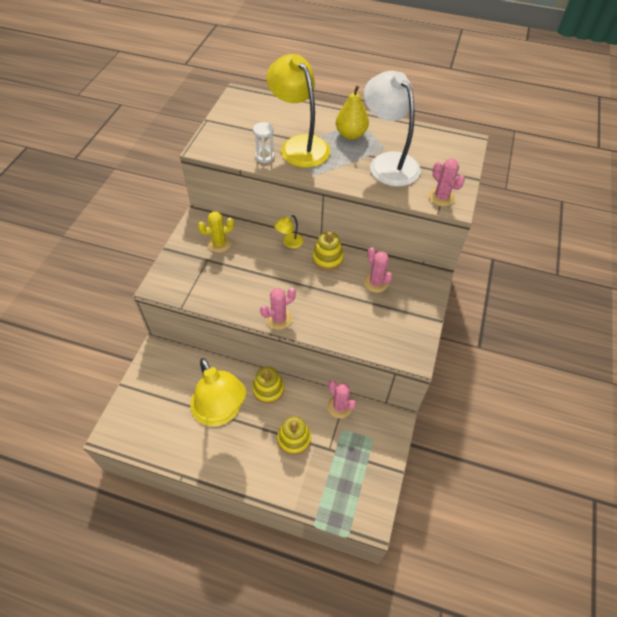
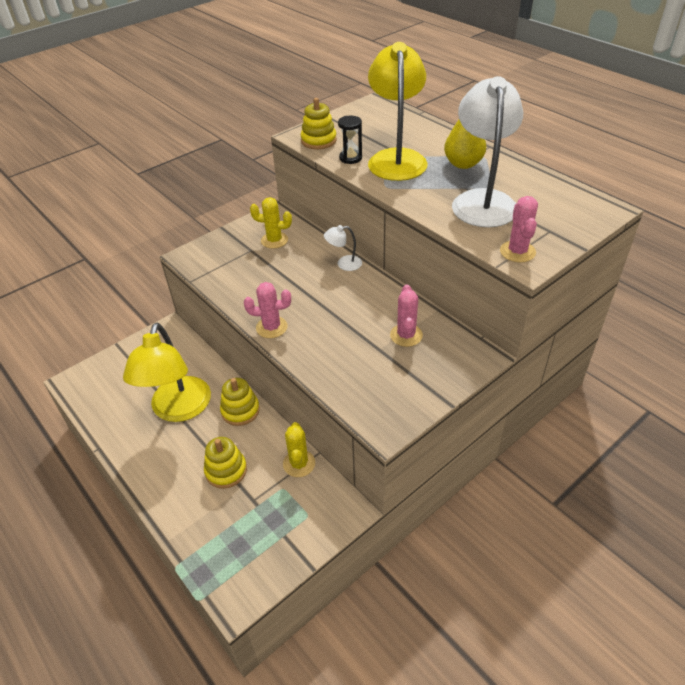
camera: 35 degrees right, 10 degrees down
white hourglass [253,122,275,163] -> black hourglass [338,116,362,164]
yellow lamp [274,215,303,248] -> white lamp [324,225,362,271]
yellow stacking toy [312,232,344,271] -> yellow stacking toy moved to [301,98,337,149]
pink cactus [327,380,356,418] -> yellow cactus [283,422,315,477]

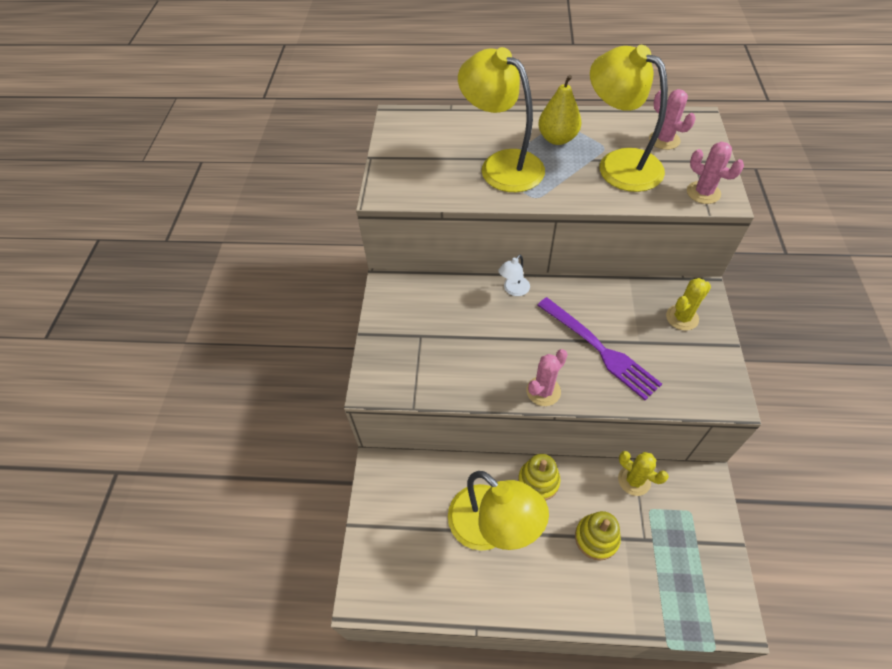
camera: 45 degrees left, 10 degrees up
yellow cactus [250,197,292,249] -> yellow cactus moved to [666,278,711,331]
yellow stacking toy [301,98,337,149] -> none
black hourglass [338,116,362,164] -> none
pink cactus [390,285,423,347] -> pink cactus moved to [649,89,696,150]
white lamp [452,76,523,227] -> yellow lamp [590,45,668,192]
none -> purple fork [537,297,662,400]

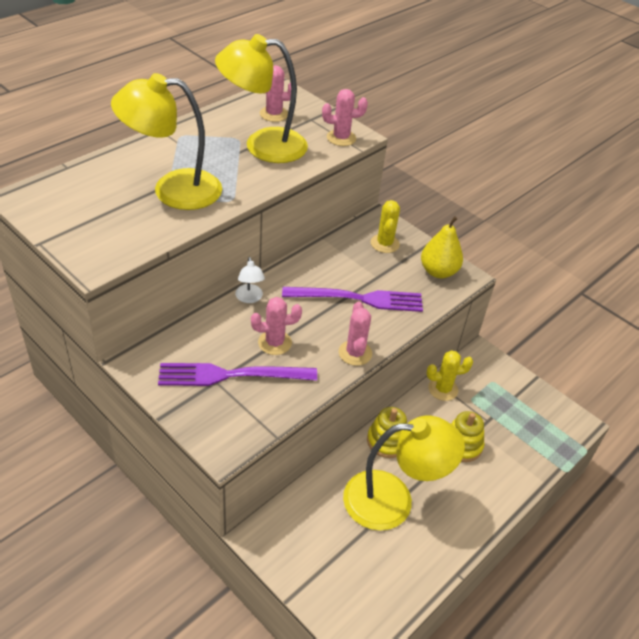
camera: 55 degrees left, 10 degrees down
yellow pear [538,75,582,145] -> yellow pear moved to [421,216,463,278]
none -> purple fork [158,363,317,386]
none -> pink cactus [251,297,302,355]

